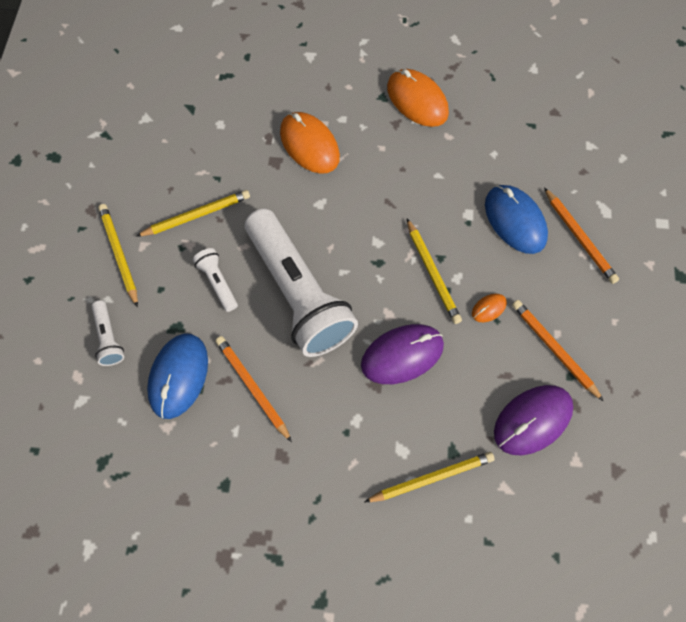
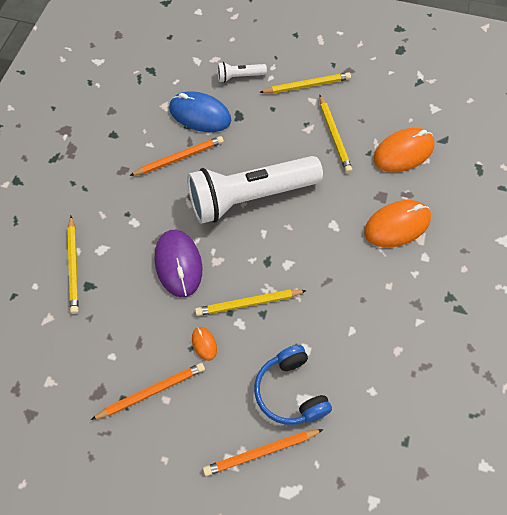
camera: 100 degrees right, 5 degrees down
white flashlight [193,248,238,312] -> none
orange mouse [387,69,449,127] -> orange mouse moved to [373,128,435,173]
blue mouse [485,185,548,254] -> blue headphones [254,345,332,425]
purple mouse [494,385,573,455] -> none

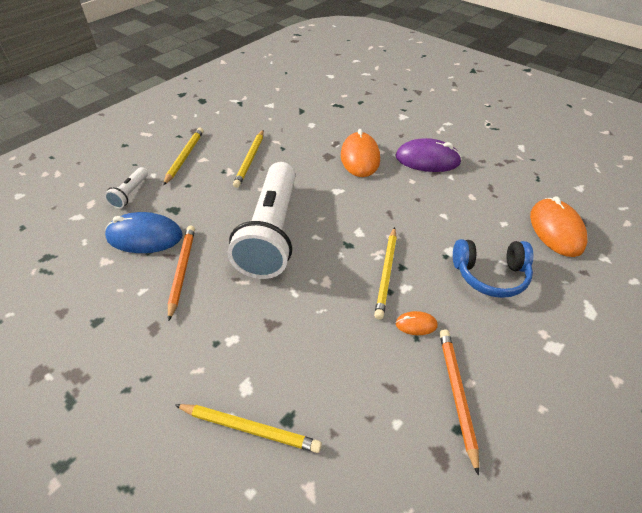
camera: 65 degrees left, 15 degrees down
purple mouse [155,230,202,297] -> purple mouse moved to [395,138,462,172]
blue mouse [169,91,231,132] -> blue mouse turned 45 degrees clockwise [105,212,183,253]
orange pencil [203,429,323,476] -> none
yellow pencil [319,95,352,173] -> yellow pencil turned 90 degrees clockwise [233,130,264,188]
orange mouse [373,128,435,173] -> orange mouse moved to [530,196,587,257]

